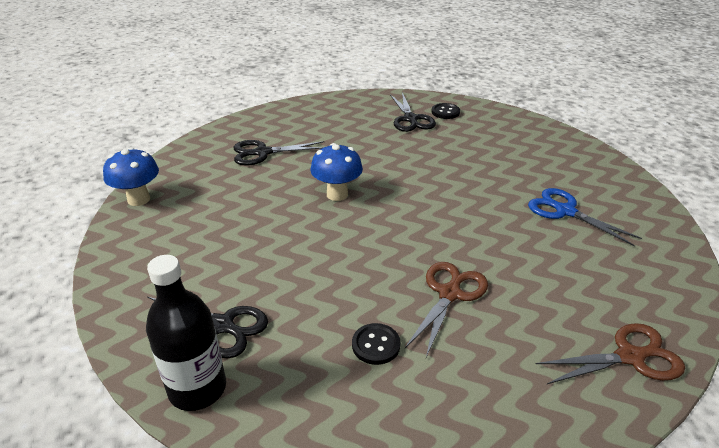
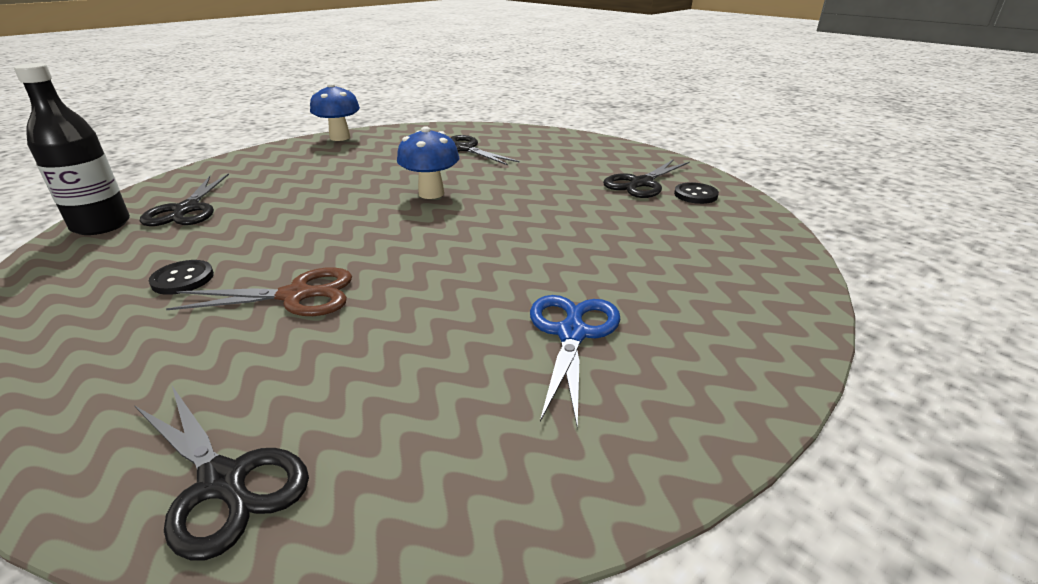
camera: 55 degrees right, 5 degrees down
brown scissors [536,323,685,385] -> black scissors [135,386,309,561]

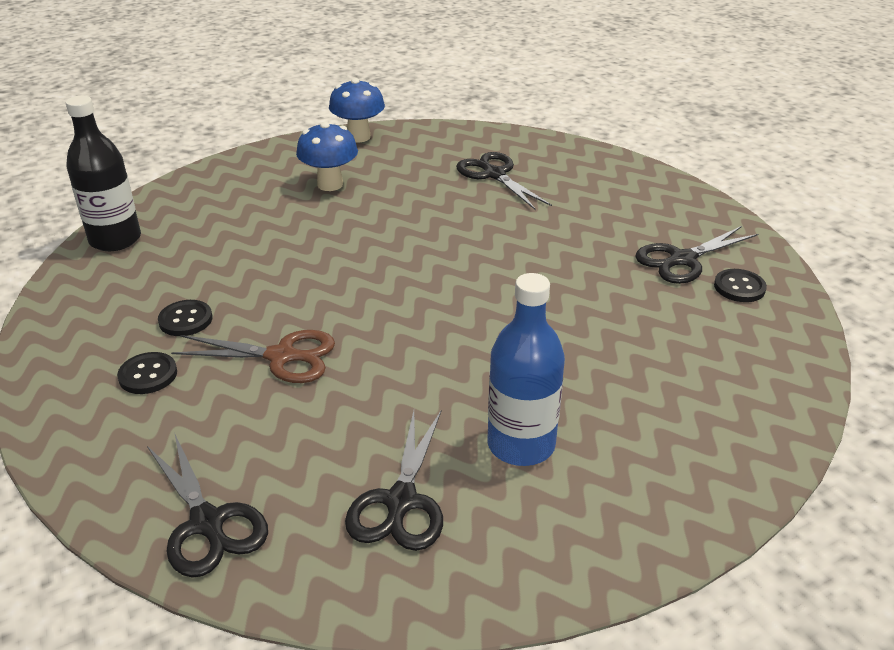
camera: 15 degrees right, 5 degrees up
black scissors [140,173,229,226] -> black scissors moved to [345,411,443,551]
blue mushroom [397,126,459,199] -> blue mushroom moved to [296,122,358,191]
blue scissors [530,295,621,428] -> blue bottle [487,273,565,466]
none -> black button [117,352,177,394]

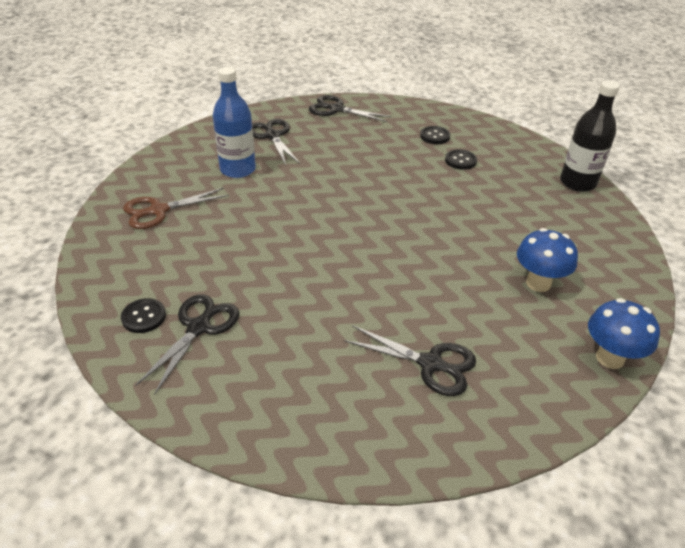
camera: 145 degrees right, 5 degrees up
brown scissors [171,330,335,383] -> brown scissors moved to [123,188,229,229]

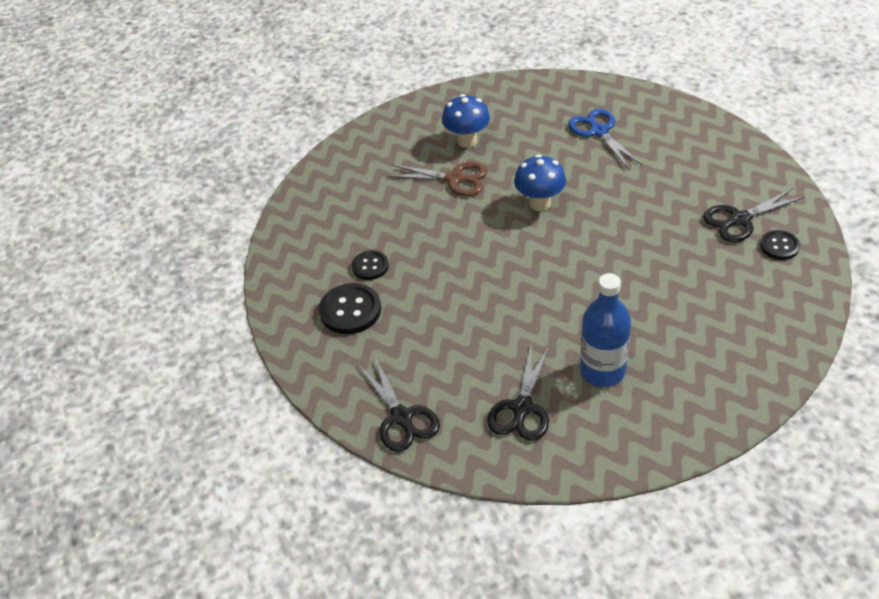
camera: 135 degrees left, 5 degrees up
brown scissors [123,188,229,229] -> brown scissors moved to [387,162,488,196]
black scissors [344,325,476,396] -> blue scissors [568,109,643,169]
black button [420,126,450,144] -> black button [319,283,381,334], size x1.61
black bottle [560,81,620,192] -> none
blue mushroom [588,298,660,369] -> blue mushroom moved to [514,154,566,211]

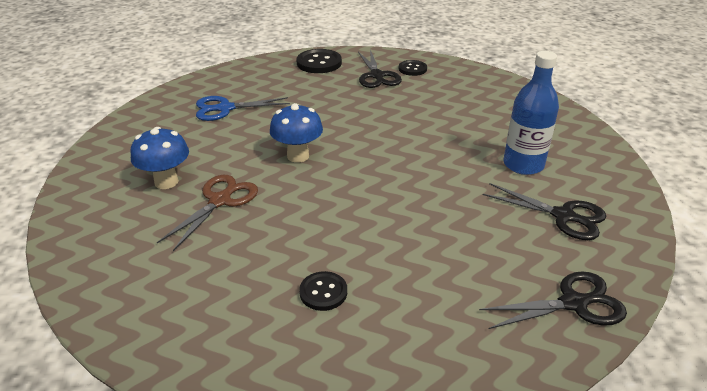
camera: 80 degrees left, 10 degrees down
black button [319,283,381,334] -> black button moved to [296,49,342,73]

